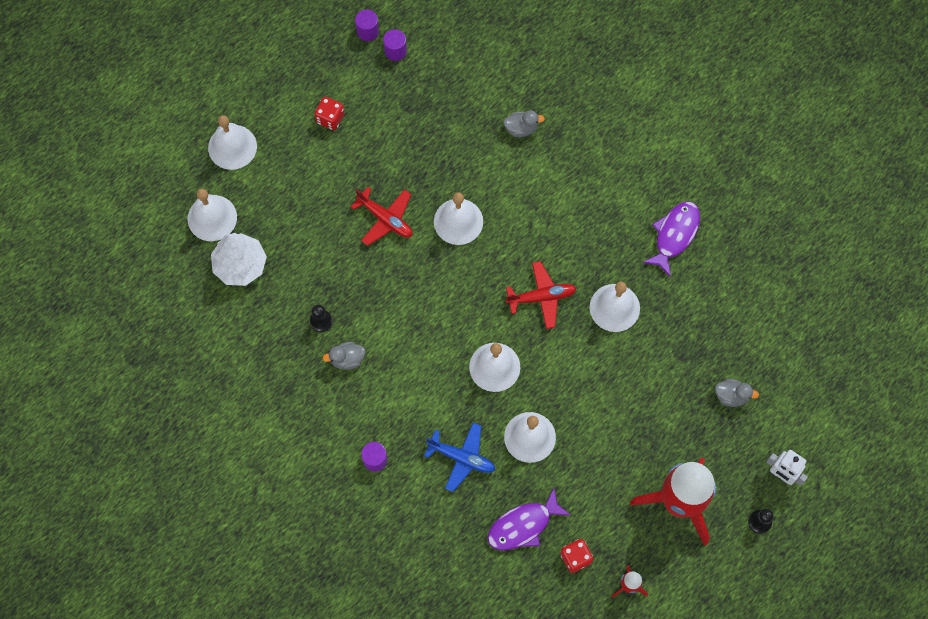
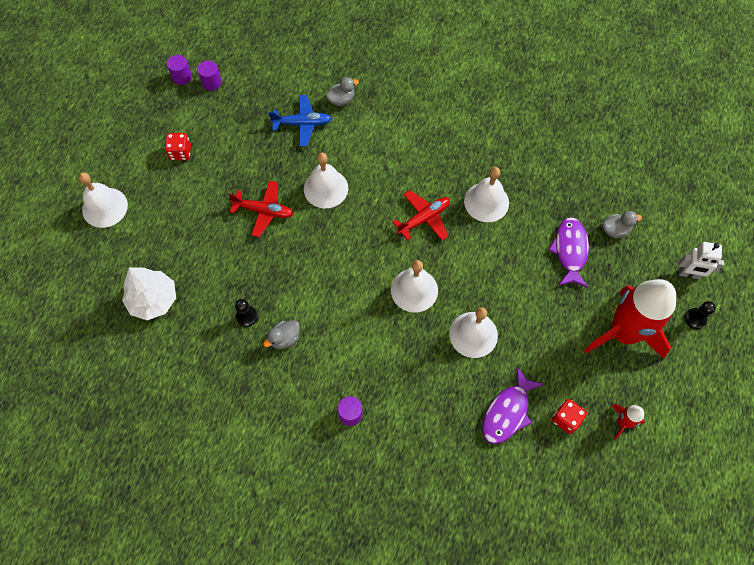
camera: 25 degrees left, 5 degrees down
white bell [187,189,237,241] -> none
blue plane [424,422,495,492] -> blue plane moved to [268,95,332,146]
purple fish [642,201,700,277] -> purple fish moved to [548,217,589,288]

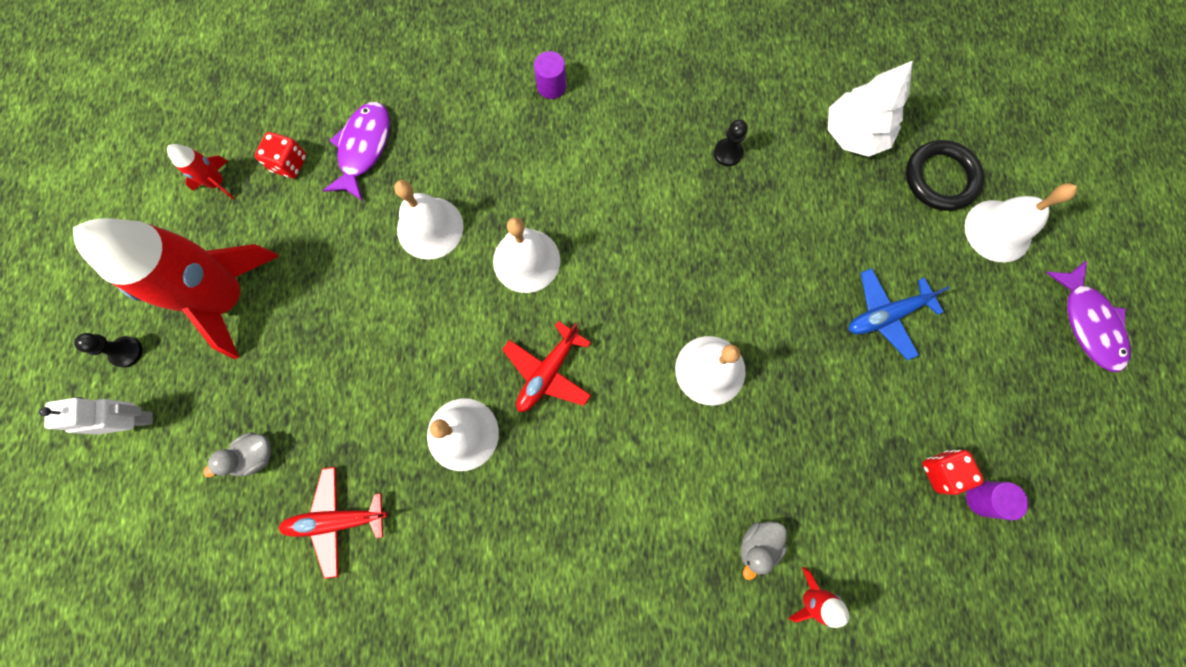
camera: 160 degrees right, 10 degrees up
red dice [165,133,191,160] -> red dice moved to [922,450,984,495]
purple cylinder [167,55,192,85] -> none
red plane [228,180,293,237] -> red plane moved to [278,467,388,579]
grey duck [263,320,300,349] -> none
blue plane [268,95,332,146] -> blue plane moved to [849,268,950,360]
purple fish [548,217,589,288] -> purple fish moved to [1046,261,1131,372]
none -> red rocket [789,567,849,628]
none -> black ring [906,140,984,211]

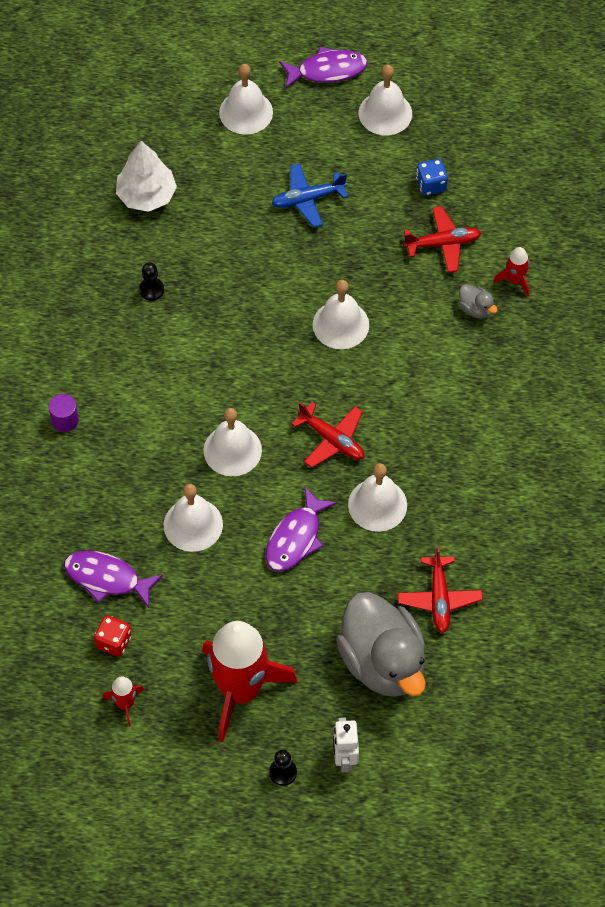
camera: 85 degrees left, 15 degrees down
grey duck [203,432,271,477] -> grey duck [336,592,426,697], size x2.50
blue plane [849,268,950,360] -> blue plane turned 90 degrees clockwise [271,163,348,228]
black ring [906,140,984,211] -> none
red dice [922,450,984,495] -> blue dice [416,159,448,195]
purple cylinder [966,481,1028,520] -> none
none -> purple fish [266,487,337,572]
none -> white bell [359,65,412,135]
none -> red plane [403,206,481,273]

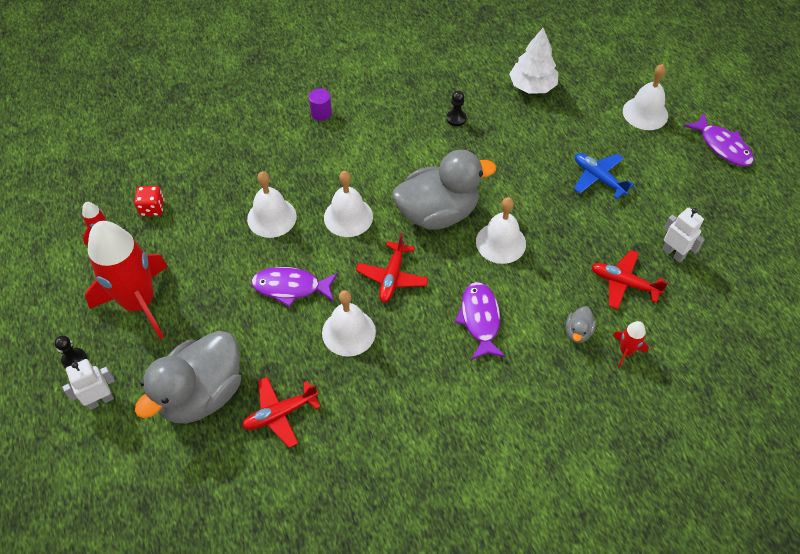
camera: 65 degrees right, 5 degrees down
purple fish [64,551,163,608] -> purple fish moved to [455,282,506,360]
white bell [359,65,412,135] -> none
red plane [403,206,481,273] -> red plane turned 150 degrees clockwise [591,250,668,309]
blue dice [416,159,448,195] -> white robot [662,208,705,263]
none -> grey duck [393,150,496,230]

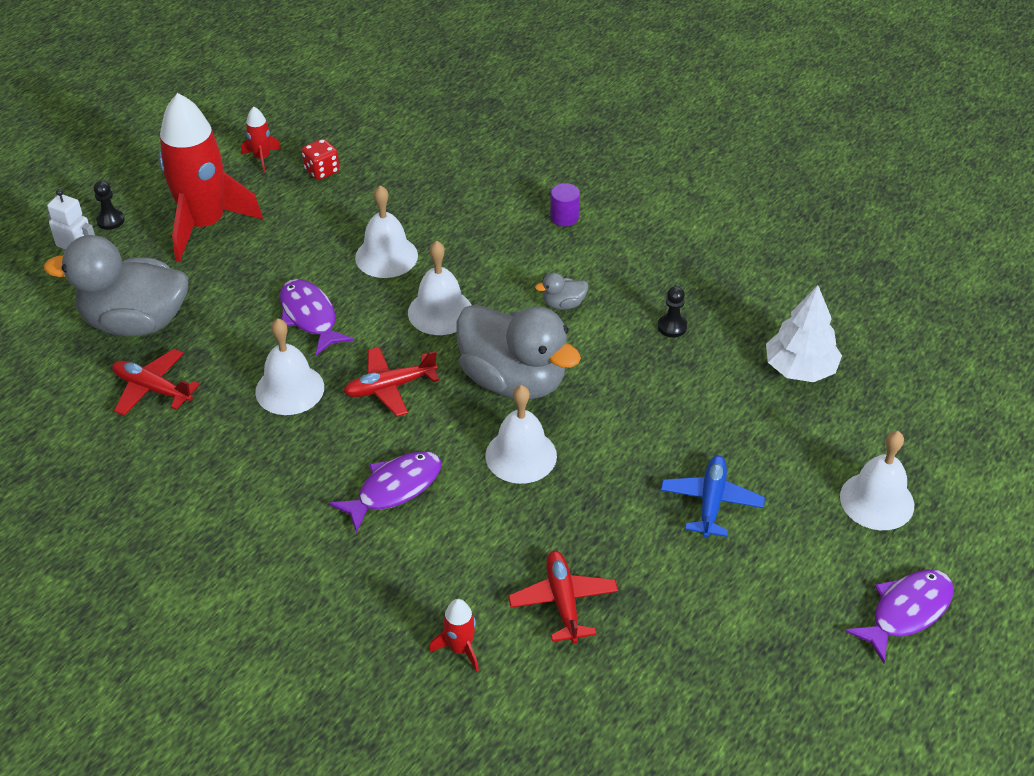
camera: 55 degrees right, 10 degrees down
grey duck [566,306,596,343] -> grey duck moved to [535,273,588,310]
white robot [662,208,705,263] -> none
purple fish [684,113,754,166] -> purple fish turned 150 degrees counterclockwise [845,570,954,663]

